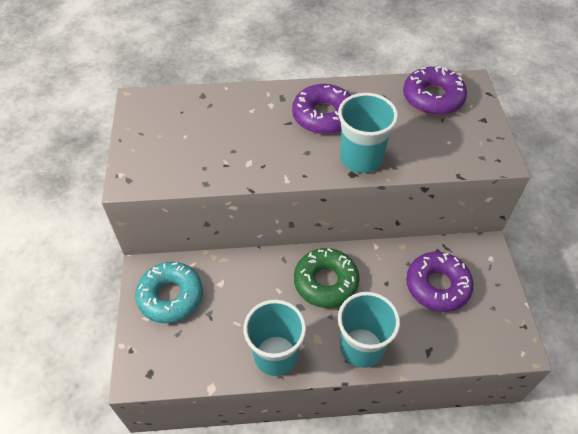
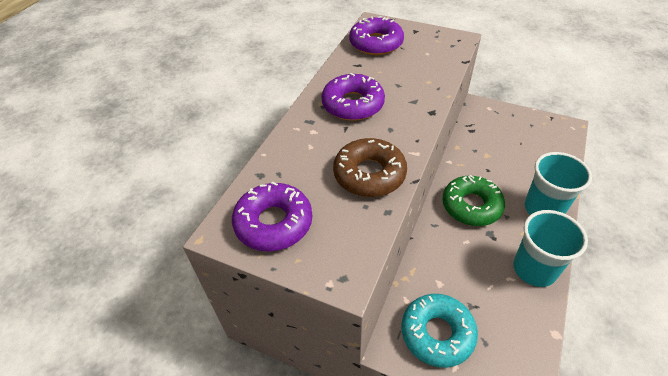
camera: 60 degrees left, 5 degrees down
turquoise cup [338,93,398,173] -> none
purple donut [406,252,474,312] -> purple donut moved to [232,182,312,251]
none -> brown donut [333,138,407,197]

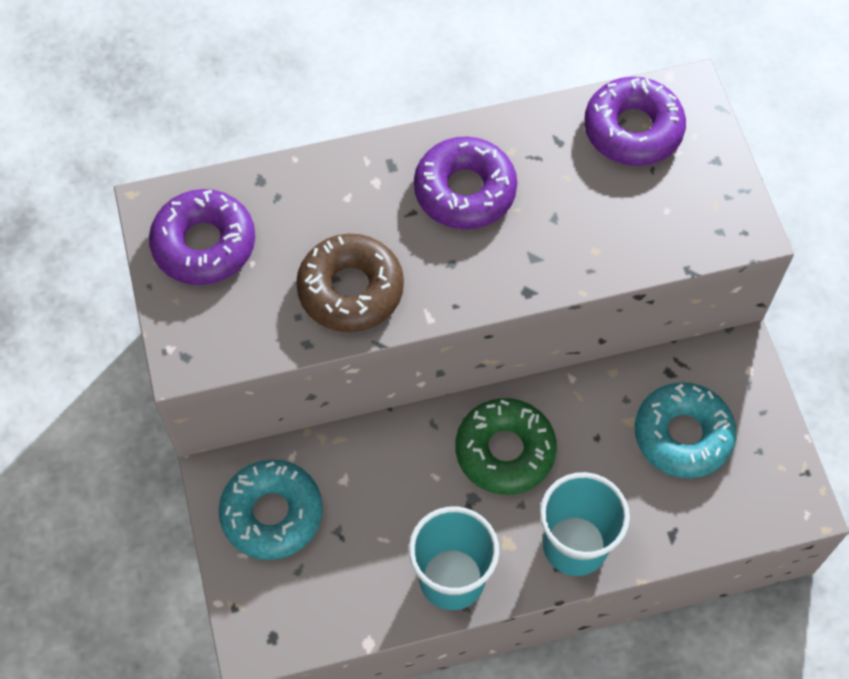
camera: 50 degrees right, 15 degrees up
none -> turquoise donut [635,382,736,478]

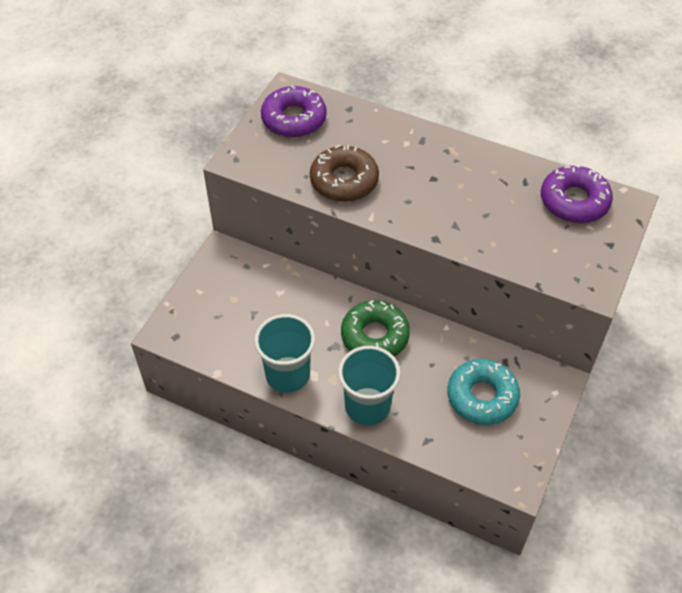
camera: 40 degrees right, 10 degrees down
turquoise donut [219,459,323,560] -> none
purple donut [414,137,517,229] -> none

